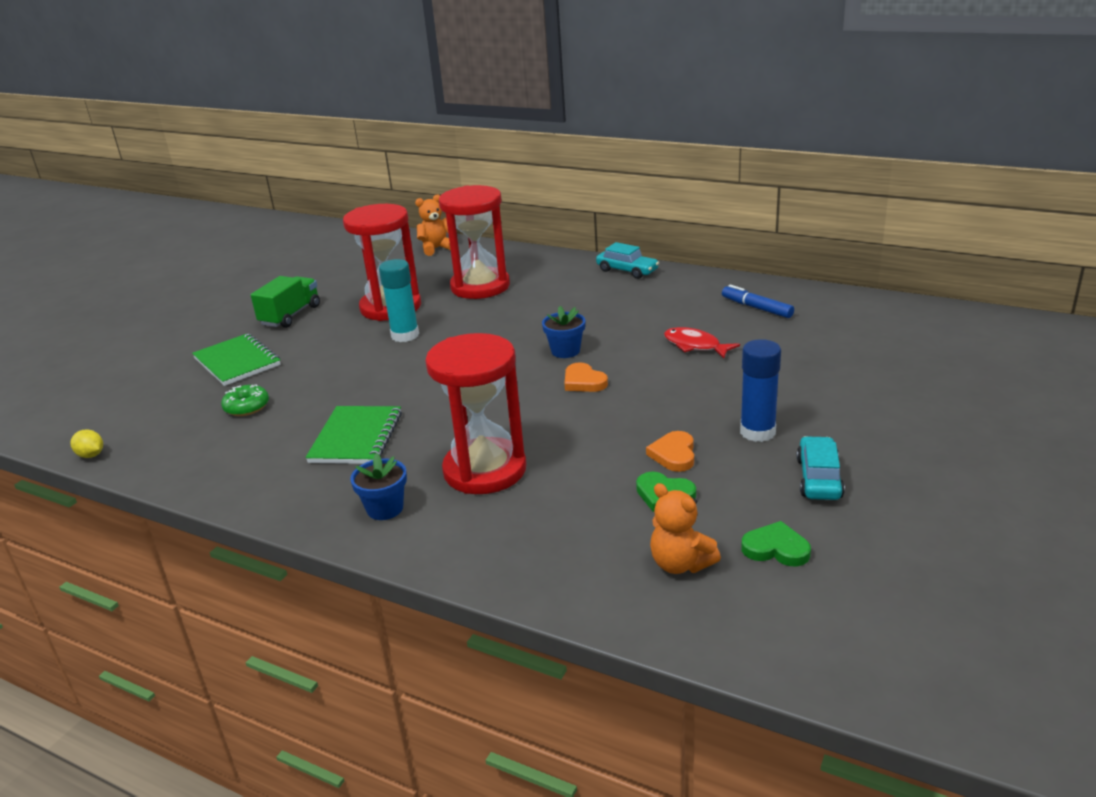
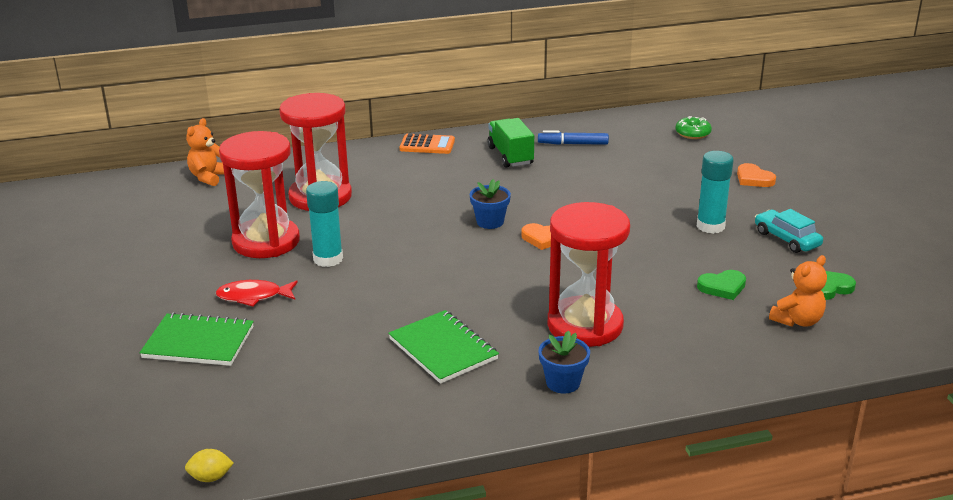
camera: 45 degrees left, 0 degrees up
green donut [221,385,269,416] -> green donut moved to [675,116,712,139]
green truck [251,276,320,328] -> green truck moved to [487,118,534,168]
turquoise car [596,242,659,279] -> orange calculator [400,134,455,154]
orange heart [646,431,694,472] -> orange heart moved to [737,163,776,187]
orange teddy bear [650,483,721,574] -> orange teddy bear turned 45 degrees counterclockwise [769,255,827,327]
red fish [664,327,740,358] -> red fish moved to [216,280,298,307]
blue glue stick [740,339,781,442] -> turquoise glue stick [696,151,734,234]

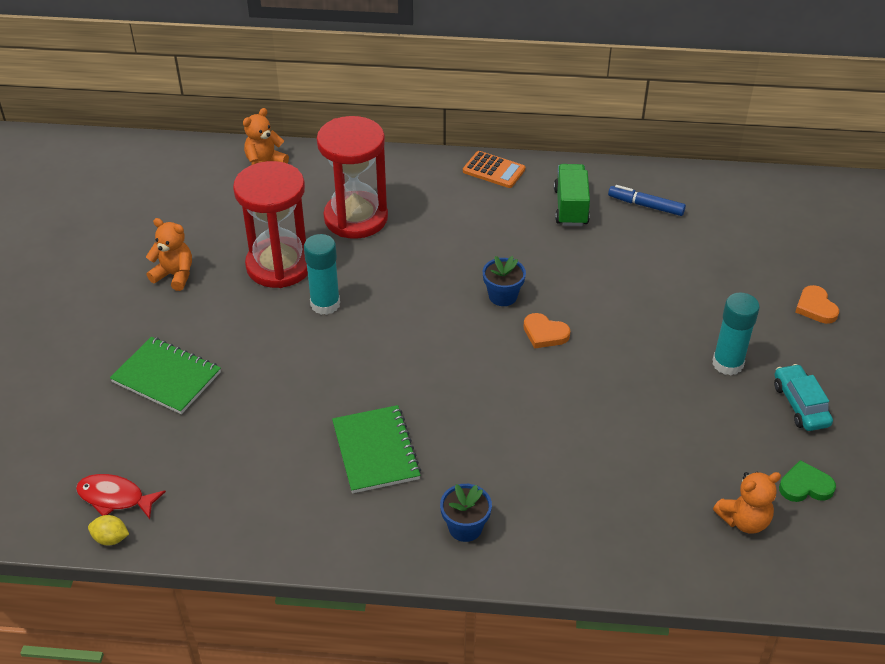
camera: 20 degrees right, 15 degrees up
red fish [216,280,298,307] -> red fish moved to [76,474,166,519]
red hourglass [548,202,630,347] -> none
green donut [675,116,712,139] -> none
green heart [697,270,746,300] -> none
none -> orange teddy bear [146,218,192,291]

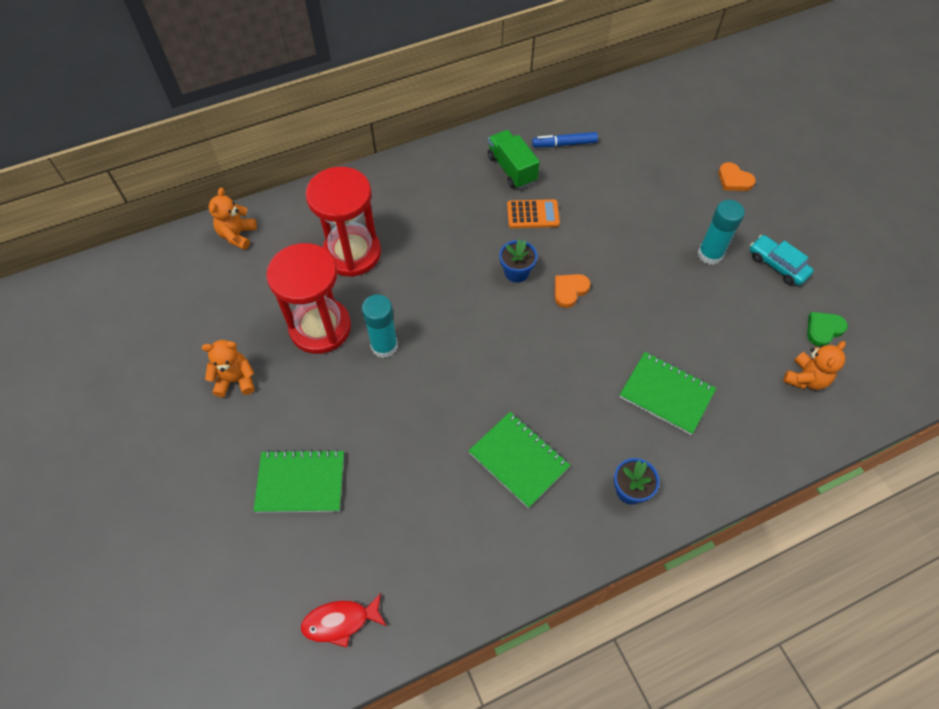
camera: 30 degrees left, 15 degrees up
yellow lemon [88,515,129,545] -> none
orange calculator [463,151,525,188] -> orange calculator moved to [507,199,560,228]
orange heart [524,313,571,349] -> orange heart turned 135 degrees clockwise [555,274,590,308]
none -> green notebook [619,352,716,435]

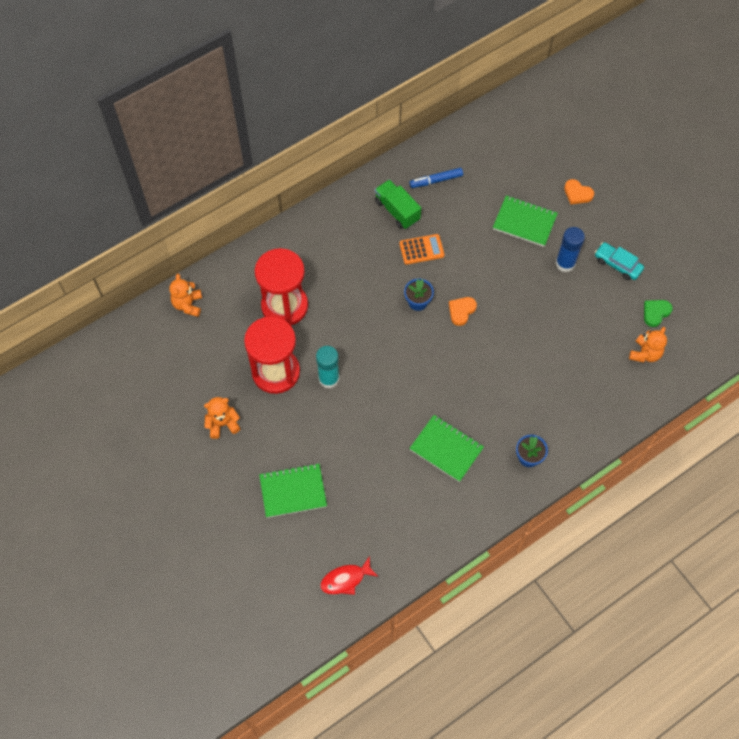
camera: 10 degrees left, 5 degrees up
green notebook [619,352,716,435] -> green notebook moved to [493,195,558,247]
turquoise glue stick [697,200,745,265] -> blue glue stick [556,227,585,272]

